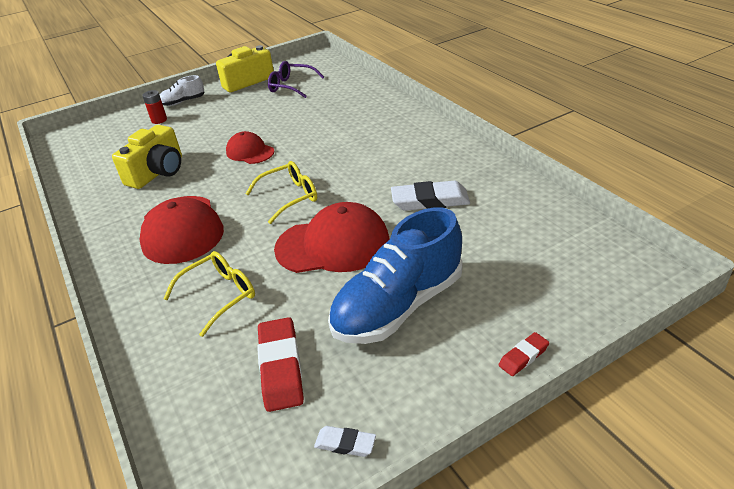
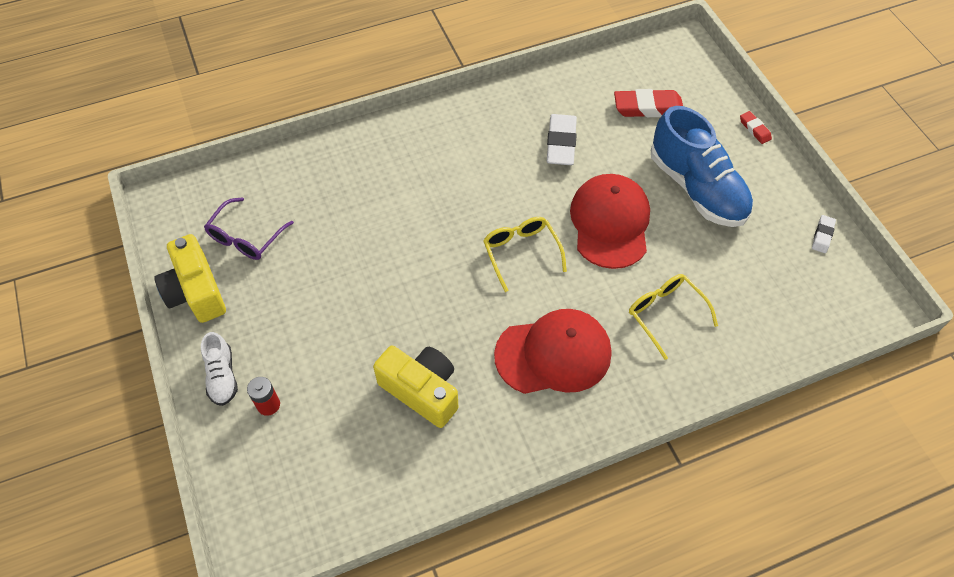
camera: 85 degrees left, 20 degrees up
red cap [226,131,274,164] -> none
red eraser [257,317,304,412] -> red eraser moved to [614,89,683,117]

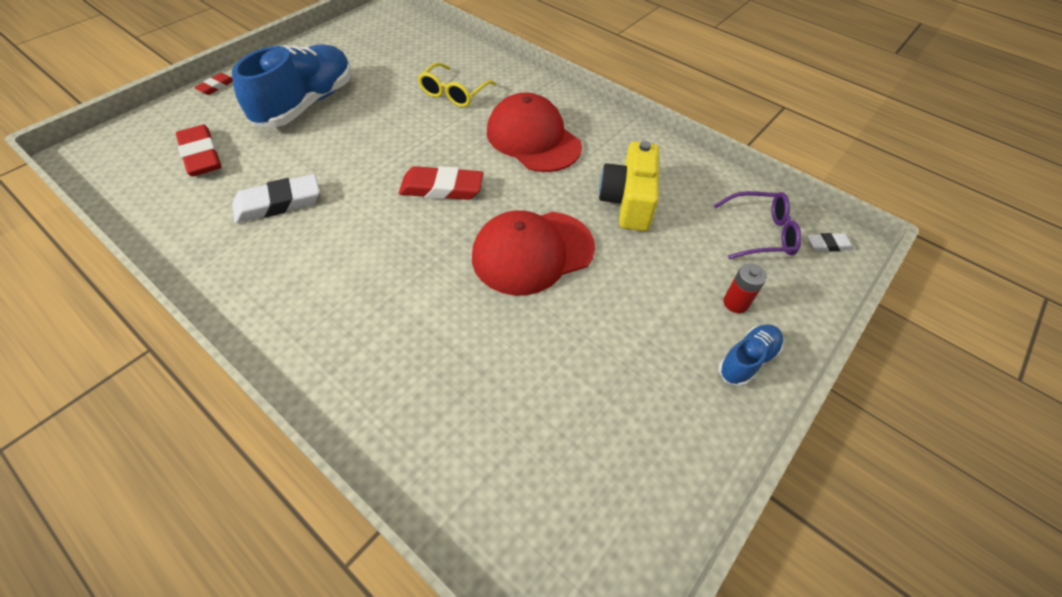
camera: 120 degrees left, 5 degrees down
yellow camera [154,234,226,323] -> none
white shoe [201,332,238,406] -> blue shoe [719,324,783,387]
purple glasses [204,197,294,260] -> purple glasses moved to [714,191,802,259]
yellow glasses [483,217,567,292] -> red eraser [399,166,483,200]
red cap [570,174,650,269] -> red cap moved to [472,210,595,295]
white eraser [812,215,836,253] -> white eraser moved to [807,233,854,252]

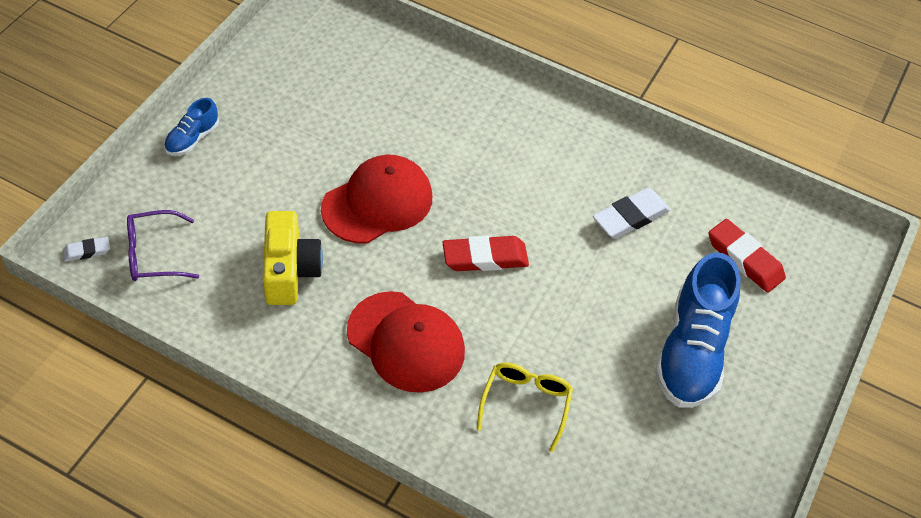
camera: 165 degrees right, 0 degrees up
red eraser [194,73,233,95] -> none
red battery [723,263,767,313] -> none

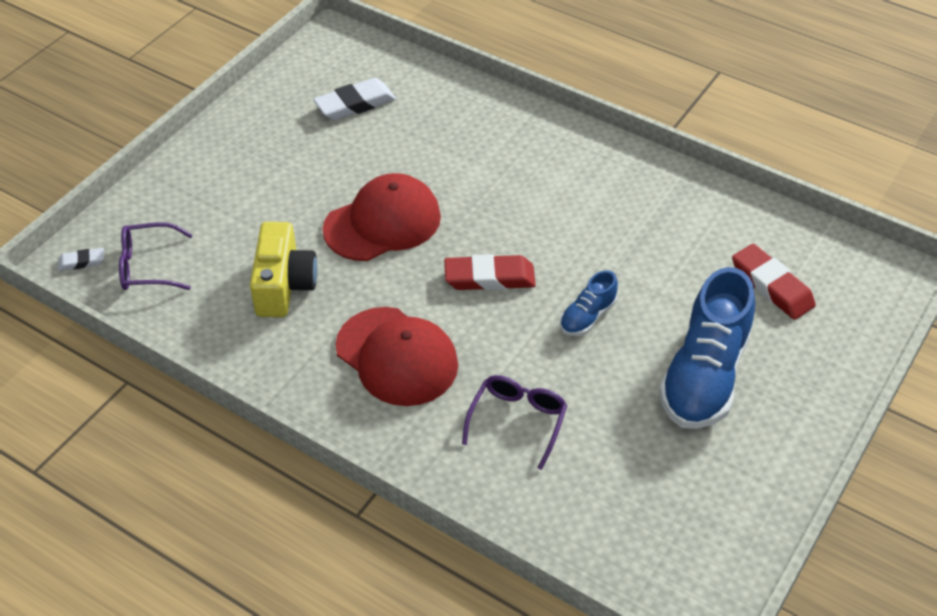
camera: 10 degrees right, 5 degrees down
blue shoe [164,98,219,156] -> blue shoe moved to [560,270,618,336]
yellow glasses [477,362,573,453] -> purple glasses [462,375,567,470]
white eraser [593,188,671,239] -> white eraser moved to [313,78,396,121]

